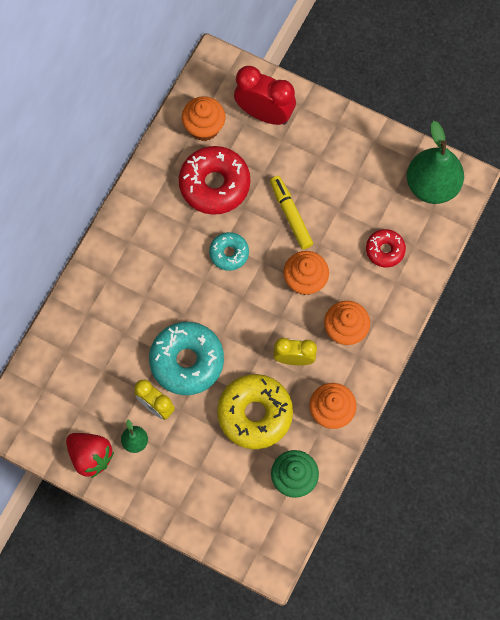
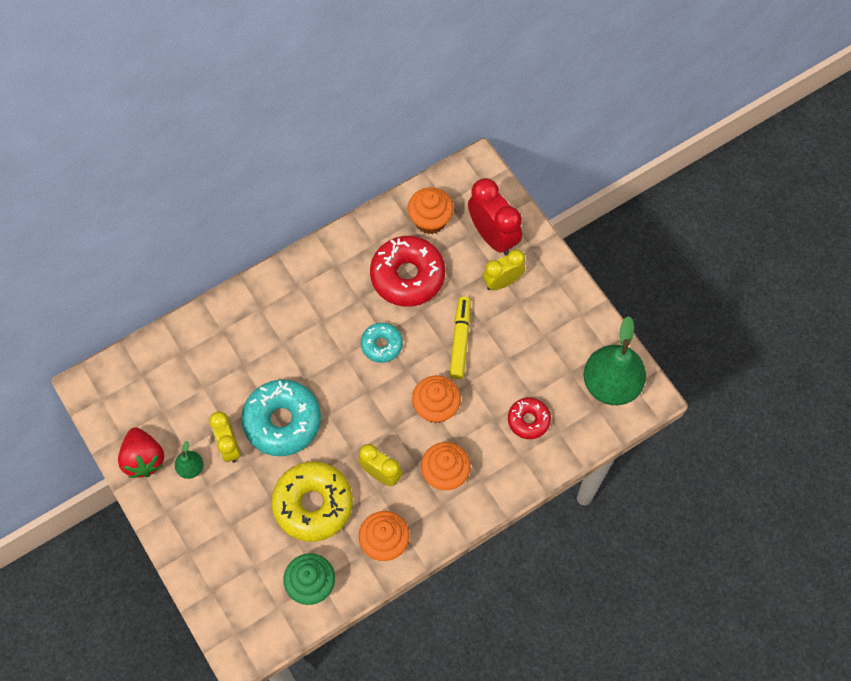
camera: 30 degrees right, 5 degrees down
none -> yellow clock [483,249,525,290]

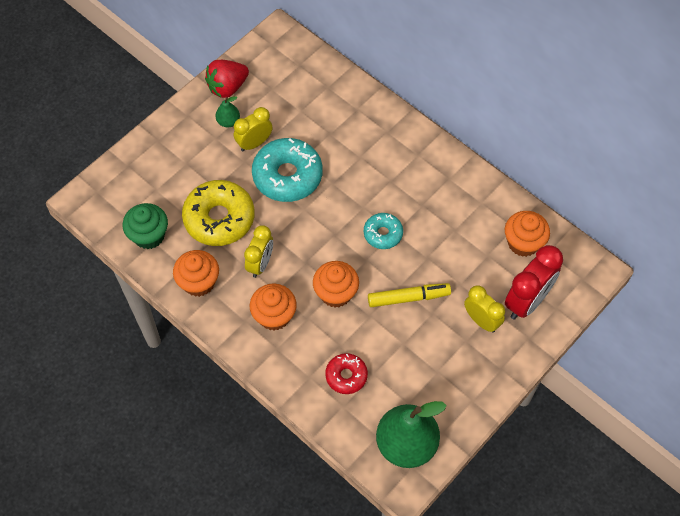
camera: 75 degrees right, 5 degrees down
red donut [370,236,445,307] -> none

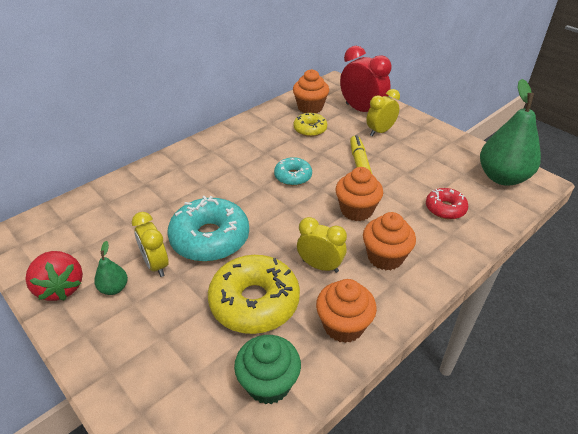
camera: 85 degrees left, 20 degrees down
none -> yellow donut [293,113,327,137]

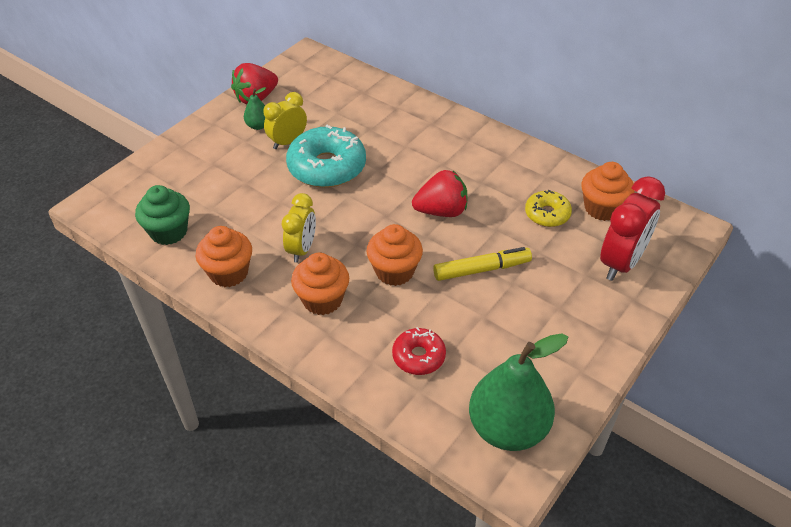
camera: 80 degrees right, 5 degrees up
yellow donut [208,255,300,334] -> none
turquoise donut [274,157,312,186] -> red strawberry [412,170,468,217]
yellow clock [366,89,400,136] -> none

